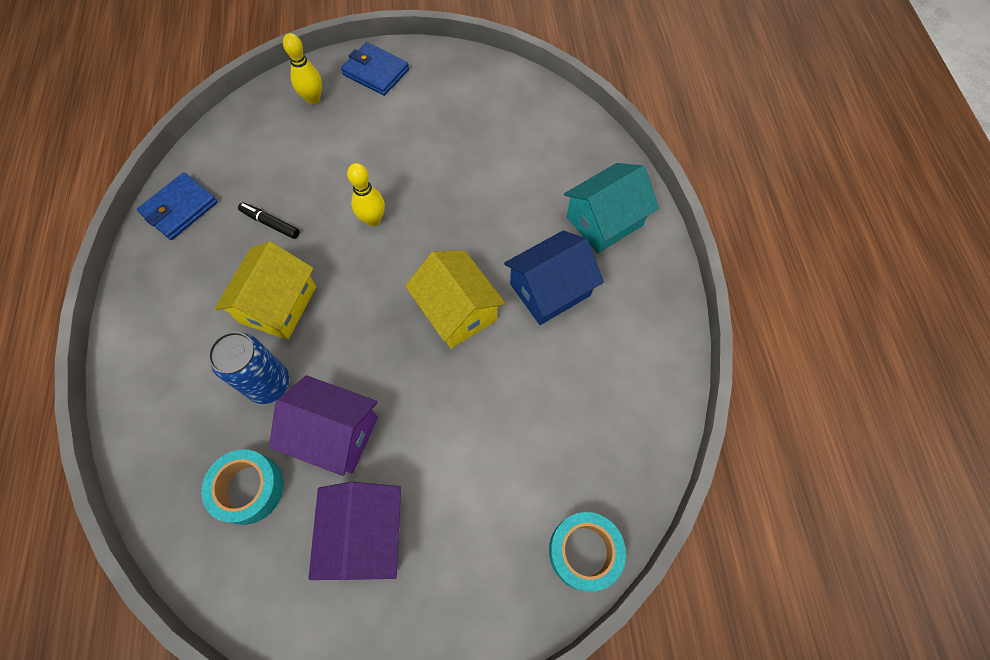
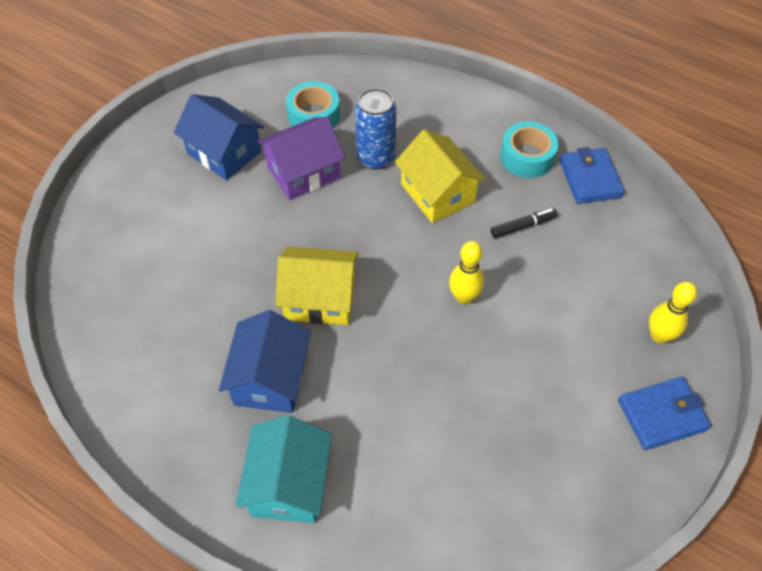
camera: 130 degrees right, 10 degrees down
purple house [308,482,401,580] -> blue house [174,94,264,180]
turquoise tape [549,512,626,592] -> turquoise tape moved to [500,122,559,178]

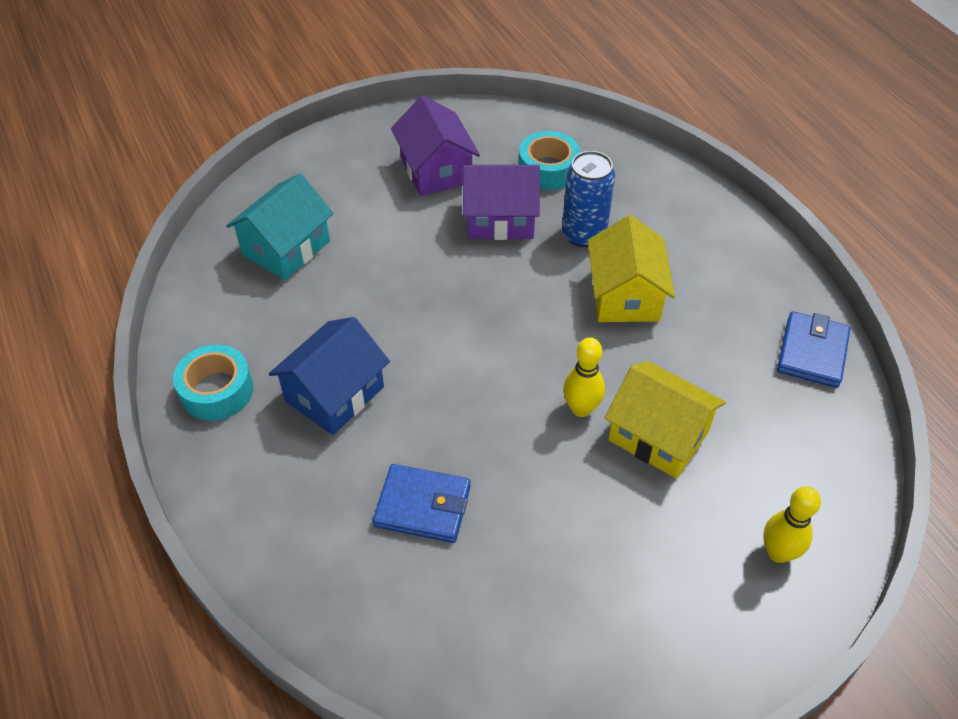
camera: 30 degrees right, 5 degrees down
blue house [174,94,264,180] -> purple house [391,96,480,196]
turquoise house [235,415,332,523] -> turquoise house moved to [226,174,334,280]
yellow house [275,246,358,325] -> yellow house moved to [605,361,726,479]
black marker [491,208,558,238] -> none
turquoise tape [500,122,559,178] -> turquoise tape moved to [173,344,253,421]
blue wallet [618,377,711,450] -> blue wallet moved to [373,464,471,543]

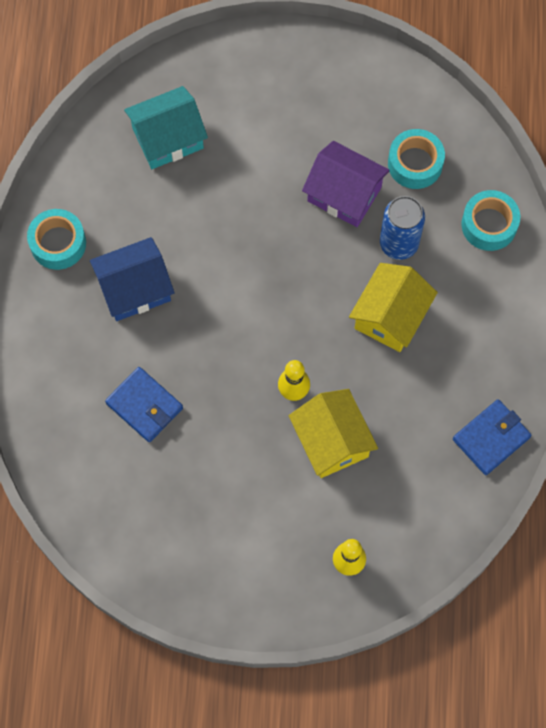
camera: 30 degrees right, 20 degrees up
purple house [391,96,480,196] -> none
none -> turquoise tape [461,190,520,251]

